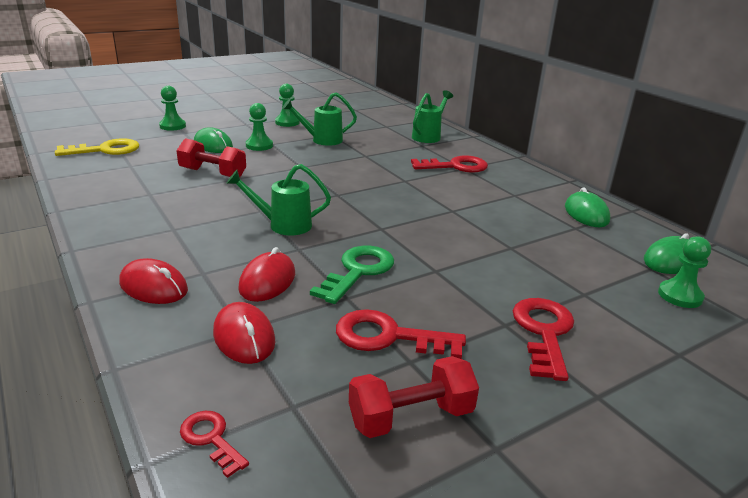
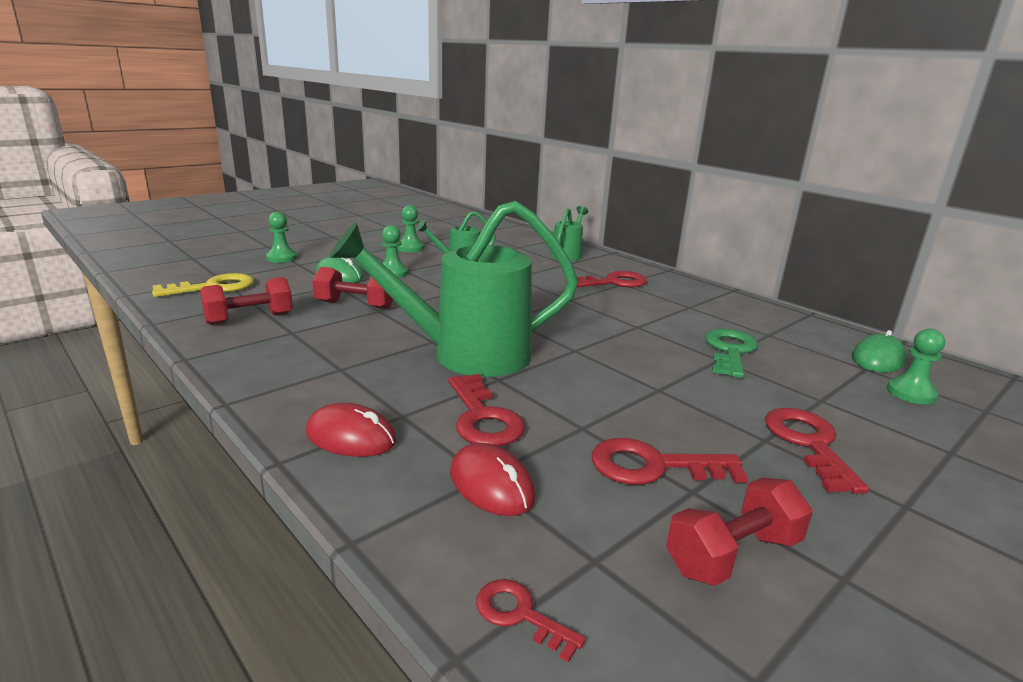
camera: 10 degrees left, 5 degrees down
green watering can [226,164,331,236] -> green watering can [329,201,578,377], size x2.02
red mouse [238,247,295,302] -> red key [448,374,525,446]
green key [310,246,394,304] -> green key moved to [705,329,758,378]
green mouse [565,187,610,227] -> none
none -> red dumbbell [200,277,293,325]

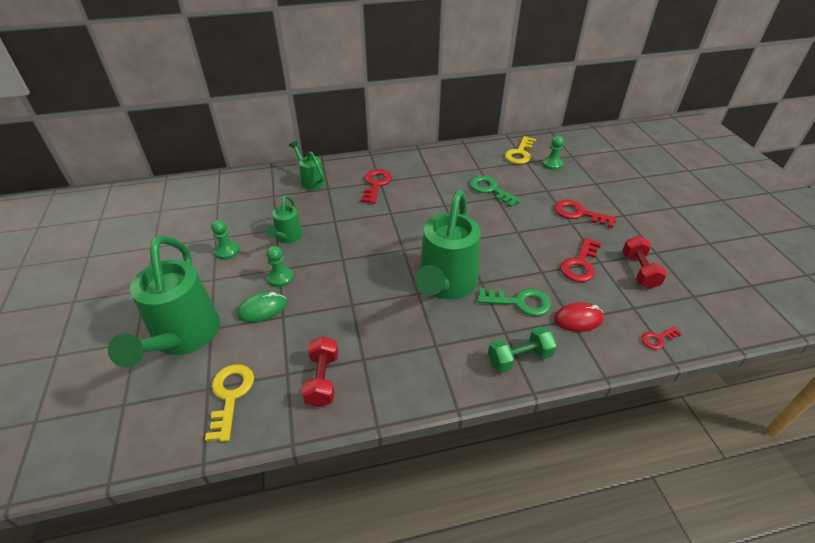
camera: 60 degrees left, 20 degrees up
green pawn [266,212,297,263] -> green watering can [108,235,220,368]
red mouse [306,403,397,457] -> green dumbbell [488,326,557,373]
red dumbbell [312,267,393,309] -> none
red key [448,374,525,446] -> green key [478,288,551,316]
green mouse [852,330,907,373] -> yellow key [505,136,536,164]

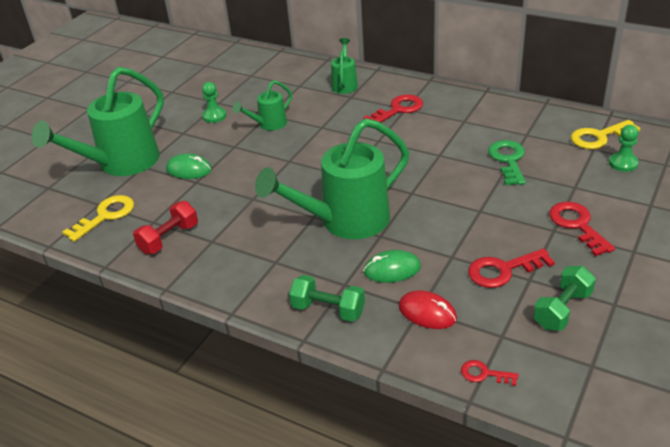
camera: 45 degrees right, 5 degrees down
green pawn [266,246,293,287] -> none
green key [478,288,551,316] -> green mouse [363,250,421,283]
red dumbbell [622,236,667,289] -> green dumbbell [533,266,596,331]

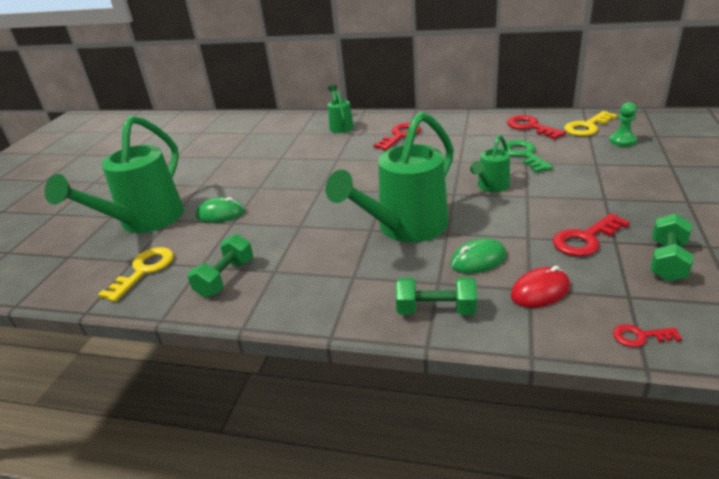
camera: 15 degrees left, 5 degrees down
red dumbbell [133,201,198,254] -> green dumbbell [188,234,253,298]
green pawn [202,82,226,123] -> none
green watering can [233,80,292,131] -> green watering can moved to [470,135,510,192]
red mouse [399,290,457,329] -> red mouse turned 45 degrees counterclockwise [511,266,570,308]
red key [549,202,615,256] -> red key moved to [507,115,566,140]

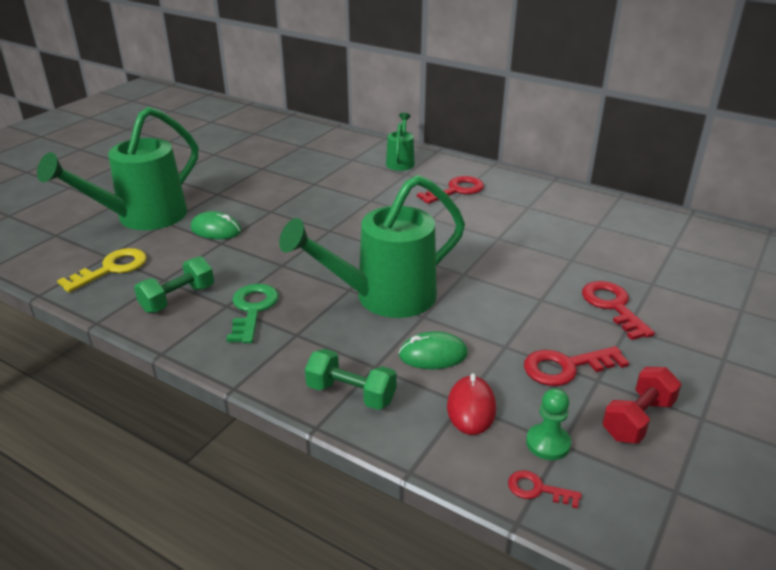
camera: 15 degrees right, 0 degrees up
green watering can [470,135,510,192] -> none
green key [501,140,553,173] -> green key moved to [227,284,279,343]
red key [507,115,566,140] -> red key moved to [582,281,655,340]
red mouse [511,266,570,308] -> red mouse turned 75 degrees counterclockwise [447,373,496,435]
yellow key [564,111,617,136] -> none
green pawn [609,102,637,147] -> green pawn moved to [526,388,571,460]
green dumbbell [651,213,693,281] -> red dumbbell [602,367,682,444]

